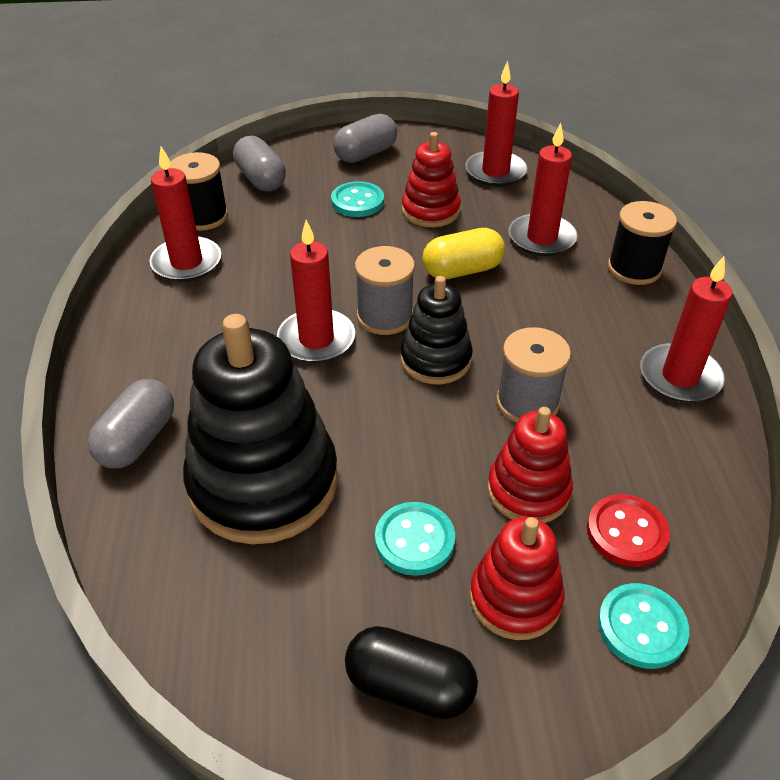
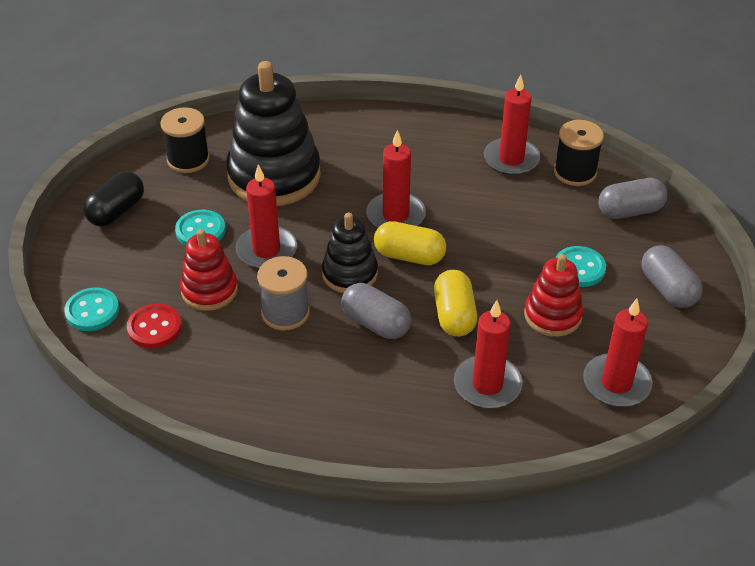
camera: 105 degrees right, 0 degrees up
grey capsule [87,379,174,469] -> grey capsule moved to [341,283,411,339]
grey spool [355,246,415,335] -> yellow capsule [374,221,446,265]
red stacking toy [470,517,565,640] -> none
black spool [608,201,677,285] -> black spool moved to [160,107,209,173]
red candle [641,256,732,403] -> red candle moved to [235,164,297,269]

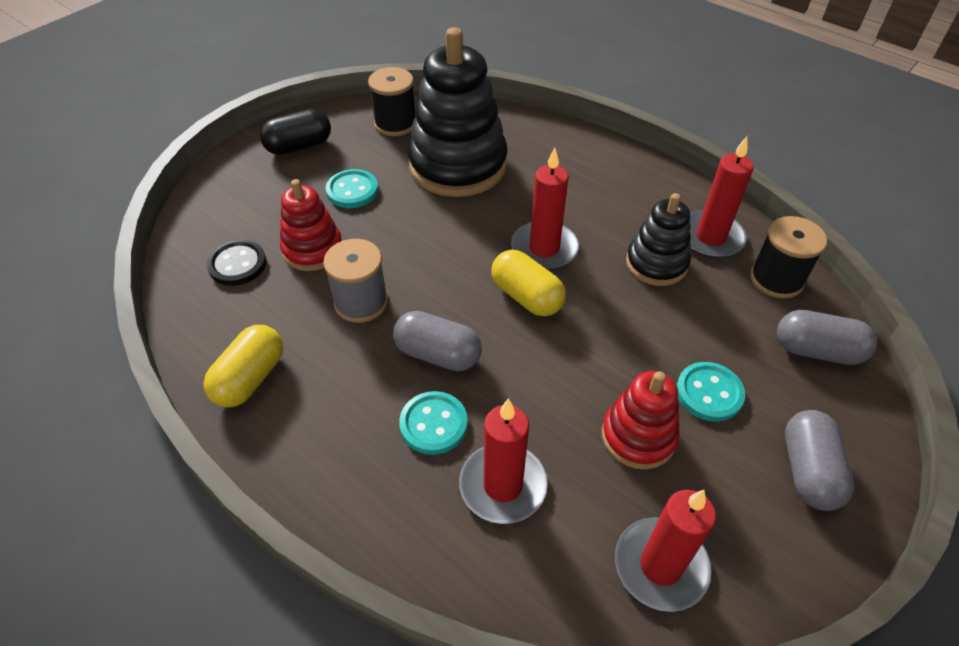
camera: 30 degrees right, 5 degrees up
turquoise button [64,287,119,331] -> turquoise button moved to [399,391,468,455]
red button [127,304,182,348] -> black button [207,240,266,286]
red candle [235,164,297,269] -> none
black stacking toy [322,213,378,293] -> black stacking toy moved to [626,193,691,286]
grey capsule [341,283,411,339] -> grey capsule turned 45 degrees counterclockwise [393,311,482,371]
yellow capsule [434,270,477,337] -> yellow capsule moved to [203,325,283,408]

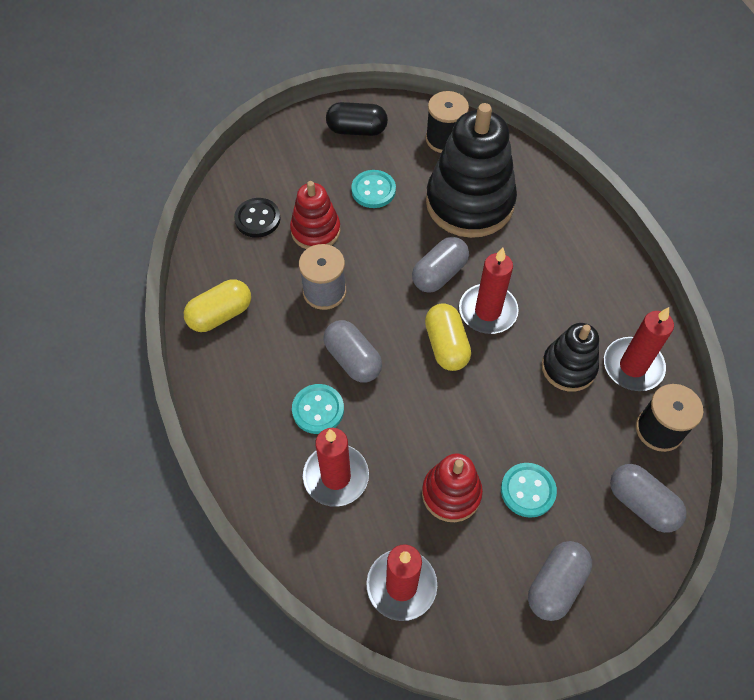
camera: 30 degrees right, 10 degrees up
none -> grey capsule [412,237,469,293]

